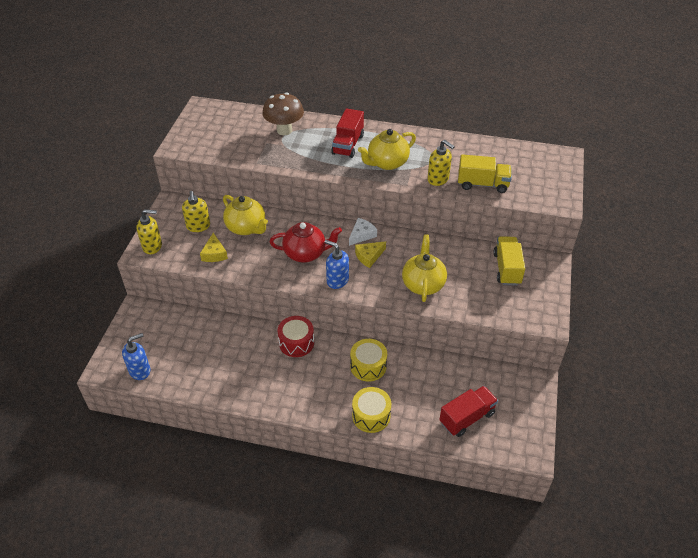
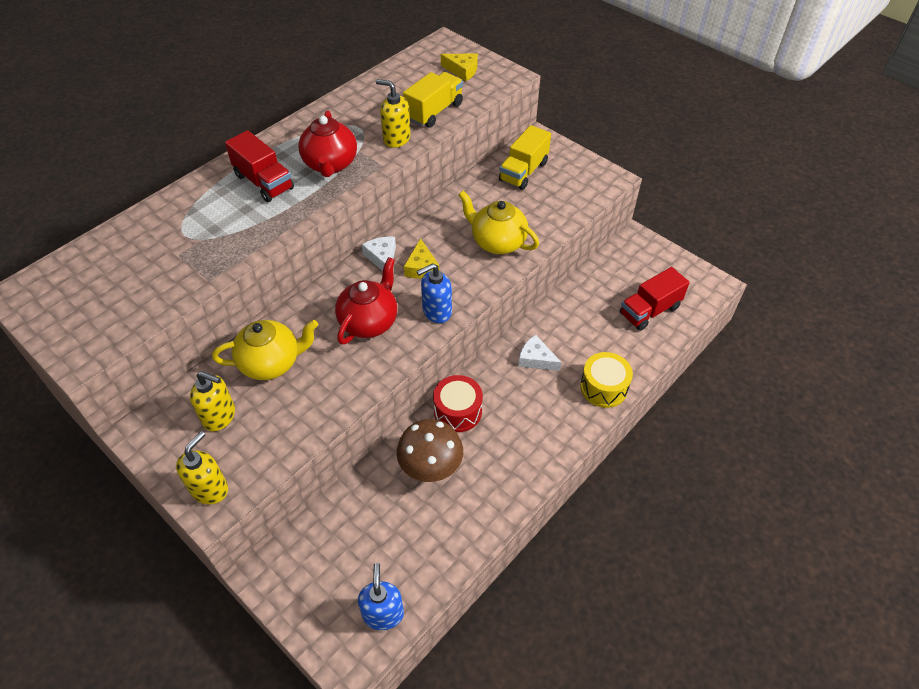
camera: 60 degrees left, 5 degrees up
yellow cheese [200,233,228,262] -> yellow cheese moved to [441,53,478,81]
brown mushroom [262,93,304,135] -> brown mushroom moved to [397,419,463,482]
yellow drum [350,339,387,382] -> white cheese [518,335,562,371]
yellow teapot [358,129,416,170] -> red teapot [298,110,357,177]
yellow soap dispenser [427,140,455,186] -> yellow soap dispenser turned 135 degrees counterclockwise [376,79,411,148]
red truck [439,386,498,437] -> red truck turned 120 degrees counterclockwise [620,267,690,331]
yellow truck [493,236,525,285] -> yellow truck turned 90 degrees counterclockwise [499,125,551,190]

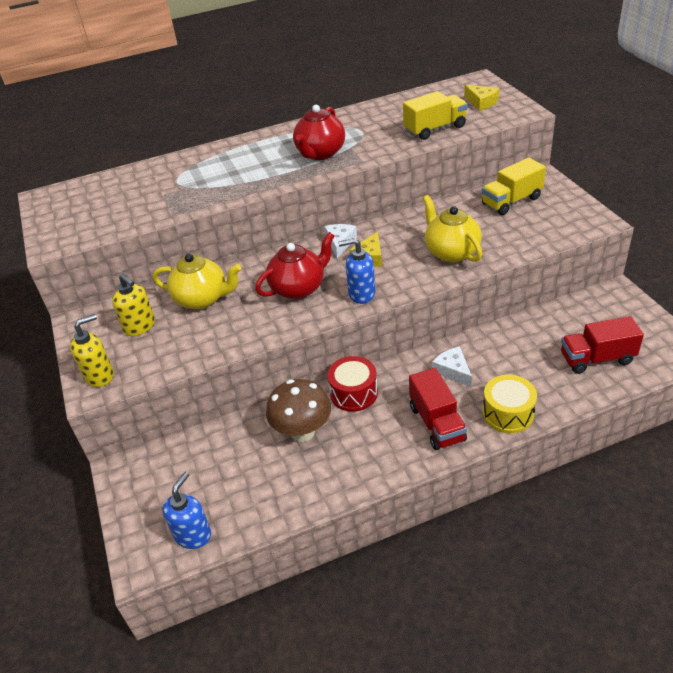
camera: 30 degrees right, 10 degrees down
red truck [225,130,294,202] -> red truck moved to [409,368,467,450]
yellow soap dispenser [376,79,411,148] -> none

